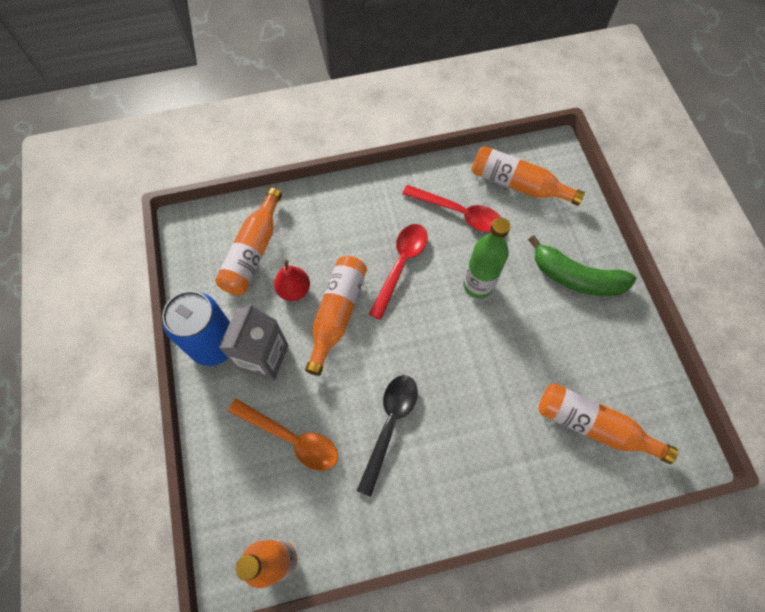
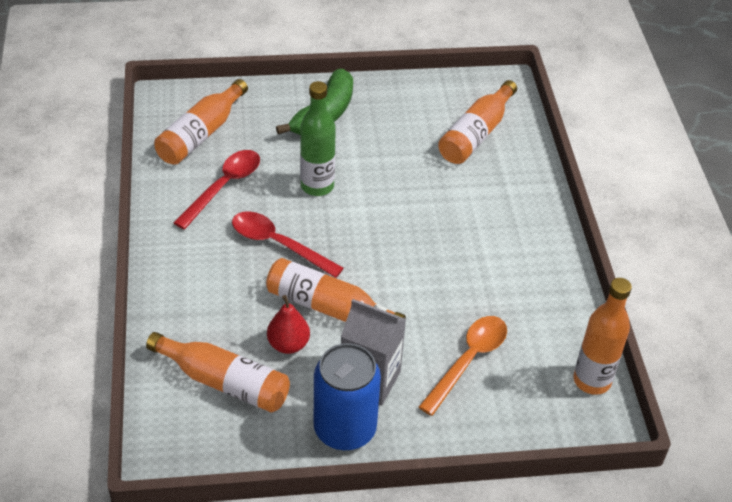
camera: 85 degrees left, 20 degrees down
black spoon [357,375,418,497] -> none

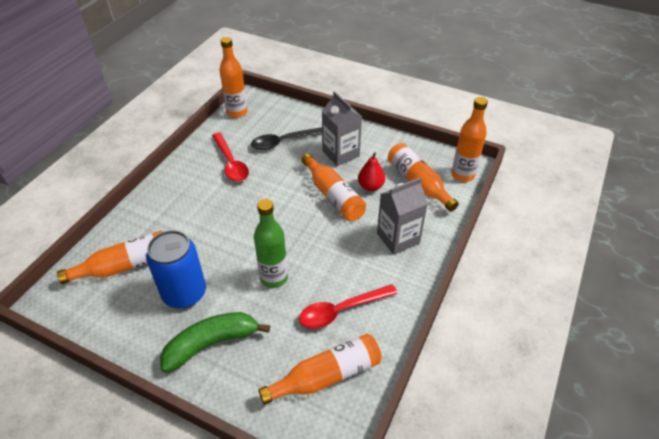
camera: 145 degrees left, 0 degrees up
red spoon [232,212,344,278] -> red spoon moved to [212,133,249,182]
blue can [314,343,381,450] -> blue can moved to [146,230,206,308]
orange spoon [419,316,507,416] -> black spoon [251,127,322,150]
none -> grey carton [377,178,428,255]
none -> orange bottle [452,97,488,182]

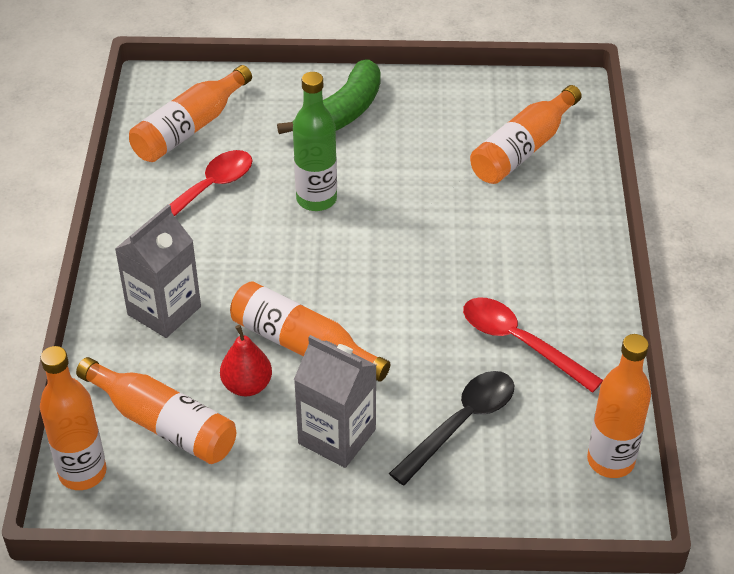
camera: 155 degrees right, 0 degrees up
blue can [146,230,206,308] -> none

